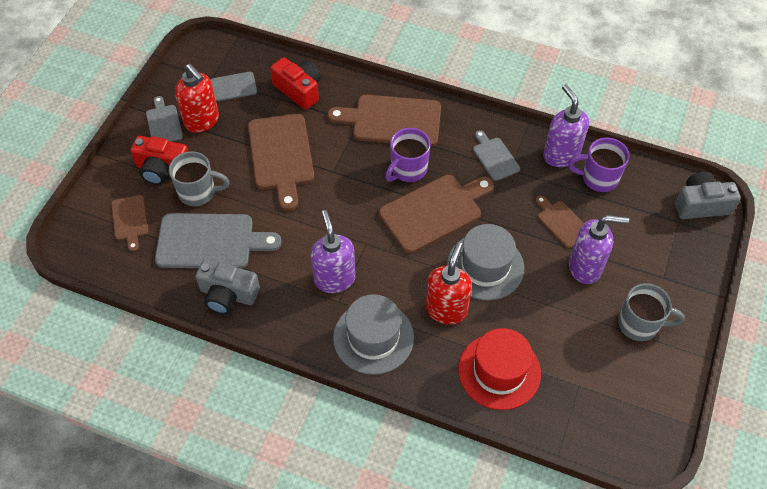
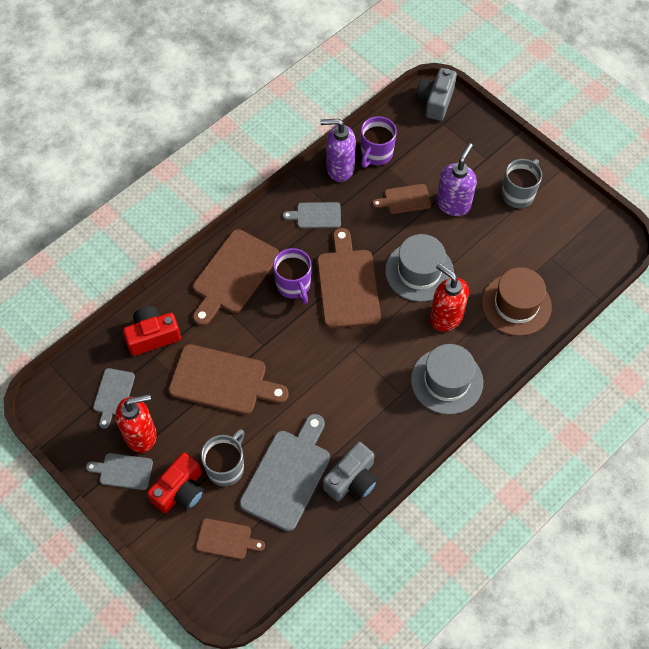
camera: 65 degrees left, 5 degrees up
purple soap dispenser [311,210,356,293] -> none
red hat [458,328,541,410] -> brown hat [482,267,552,336]

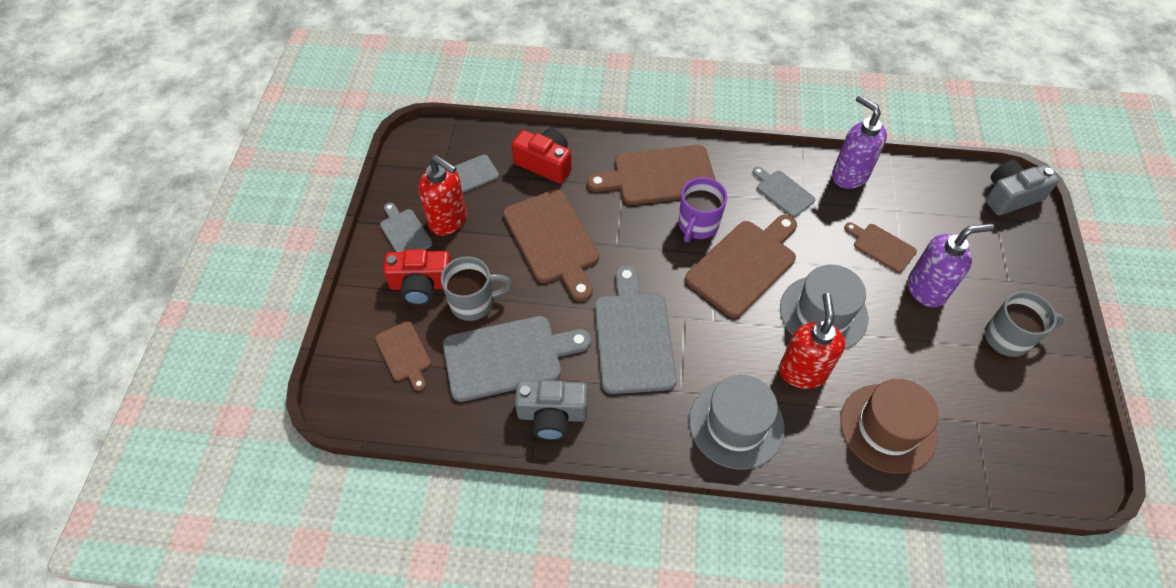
camera: 50 degrees right, 5 degrees down
purple mug [361,116,397,168] -> none
none -> grey cutting board [595,265,677,394]

